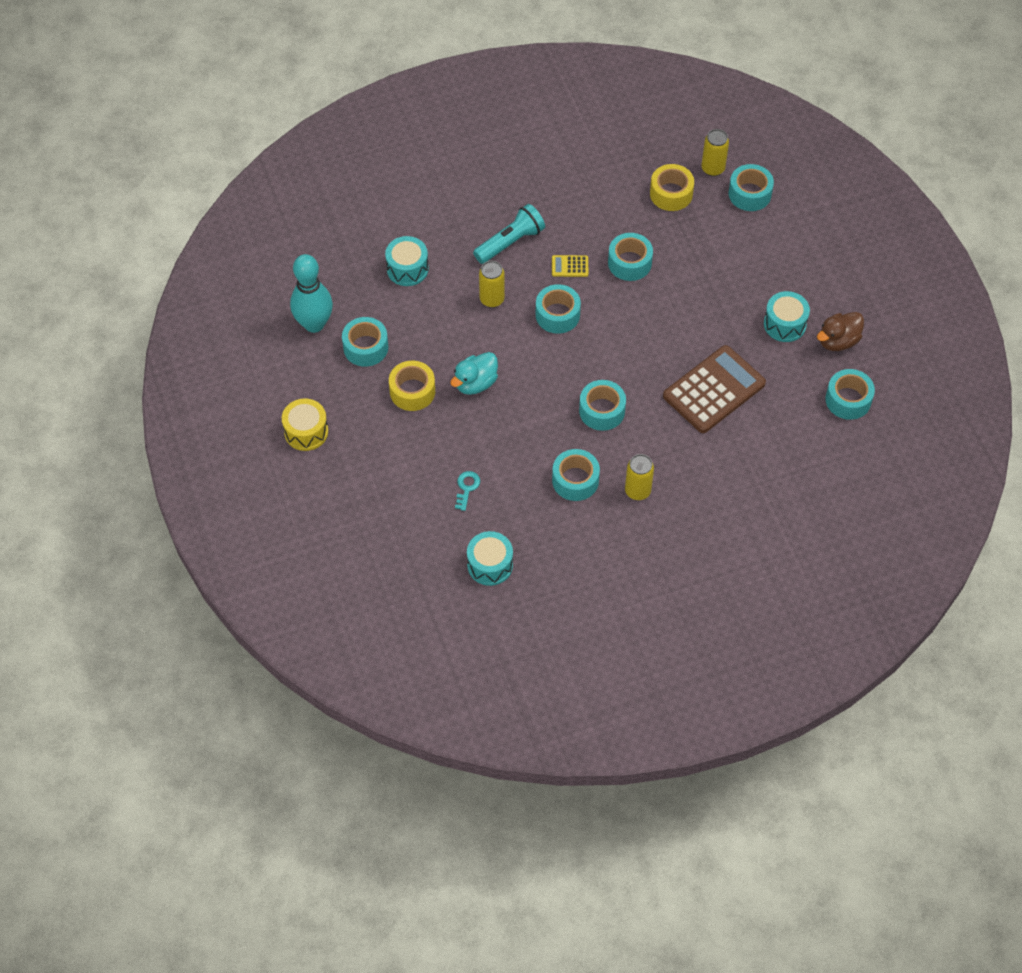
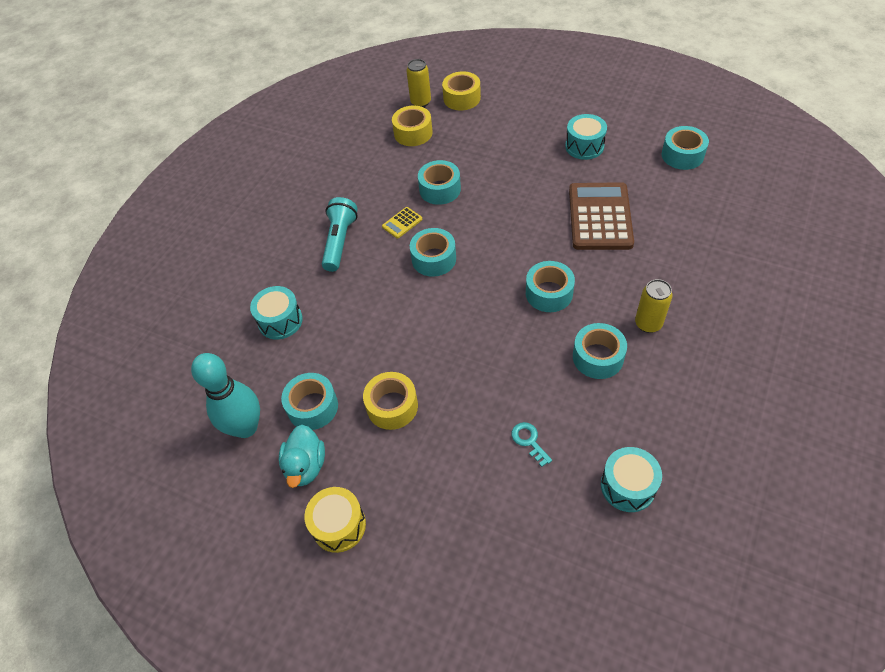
camera: 40 degrees left, 5 degrees down
turquoise duck [450,352,498,395] -> turquoise duck moved to [279,425,325,488]
yellow can [479,261,505,308] -> none
turquoise tape [729,164,774,211] -> yellow tape [442,71,481,111]
brown duck [817,312,864,351] -> none

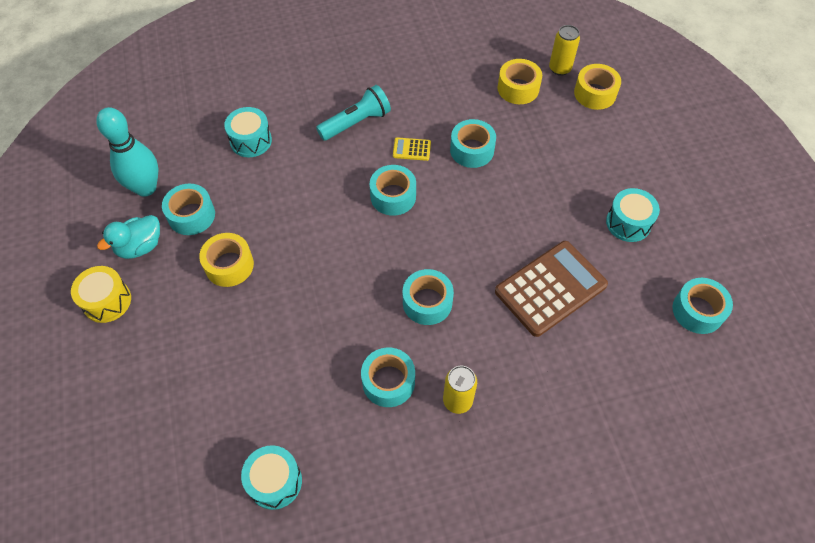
camera: 45 degrees right, 5 degrees up
turquoise key [511,422,552,467] -> none

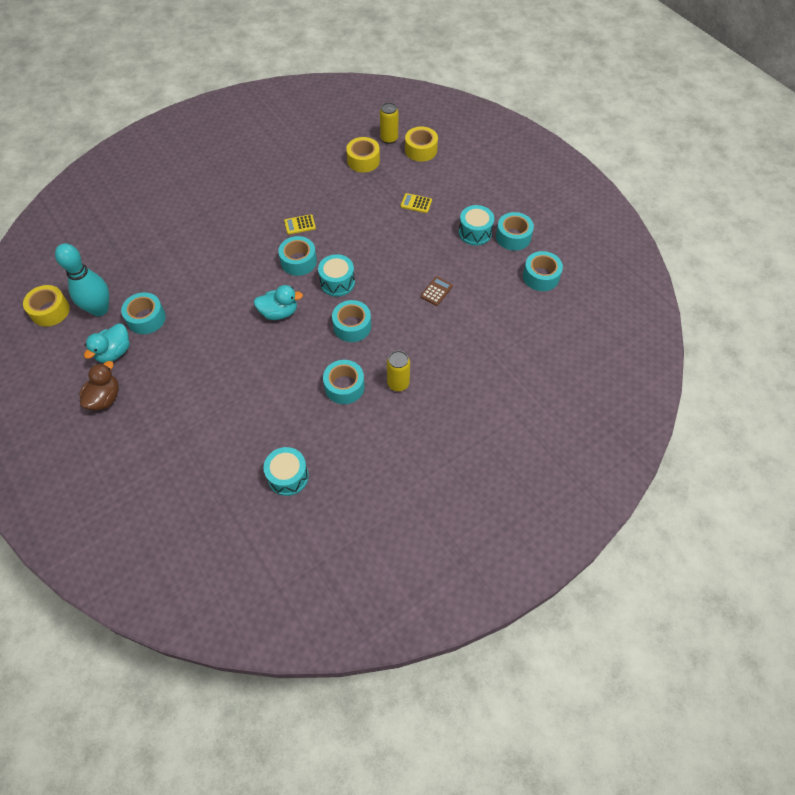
camera: 20 degrees left, 0 degrees up
yellow drum [71,266,131,323] -> brown duck [79,361,119,410]
yellow tape [199,233,254,287] -> yellow tape moved to [23,285,70,327]
turquoise drum [224,107,272,157] -> turquoise drum moved to [318,254,355,296]
turquoise flashlight [316,85,391,141] -> none
turquoise tape [450,119,496,168] -> turquoise tape moved to [496,212,534,251]
brown calculator [495,241,608,337] -> brown calculator [420,276,453,306], size x0.42
none -> turquoise duck [254,285,303,320]
none -> yellow calculator [401,193,432,213]

